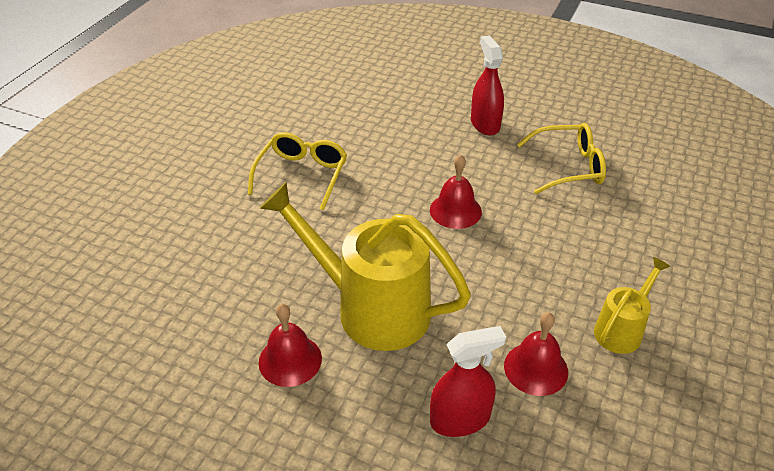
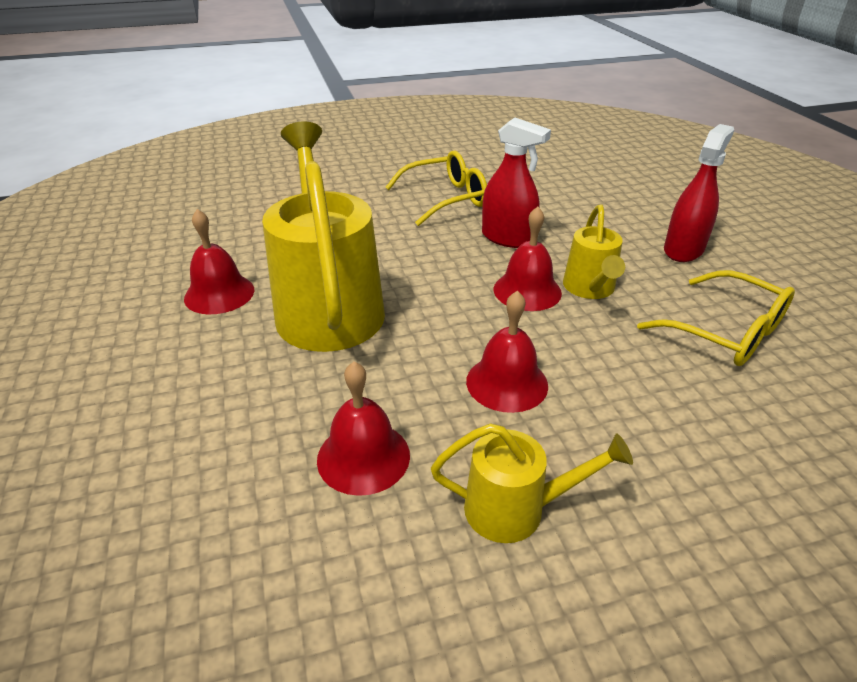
camera: 50 degrees right, 5 degrees down
red spray bottle [430,326,506,437] -> red spray bottle moved to [482,118,551,248]
none -> red bell [466,291,548,413]
none -> yellow watering can [563,204,625,299]

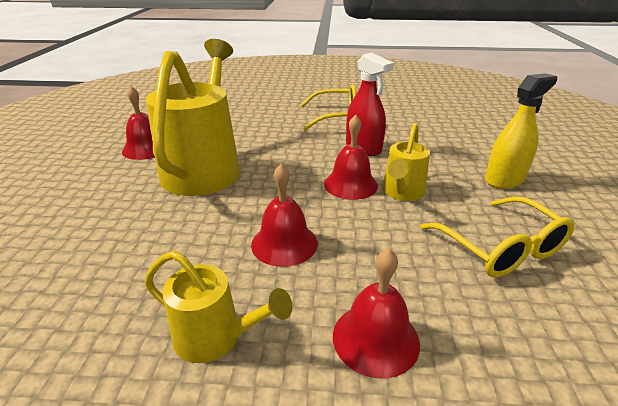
camera: 20 degrees right, 5 degrees down
red bell [317,362,410,496] -> red bell moved to [333,249,420,379]
red spray bottle [664,124,734,262] -> yellow spray bottle [485,73,557,189]

